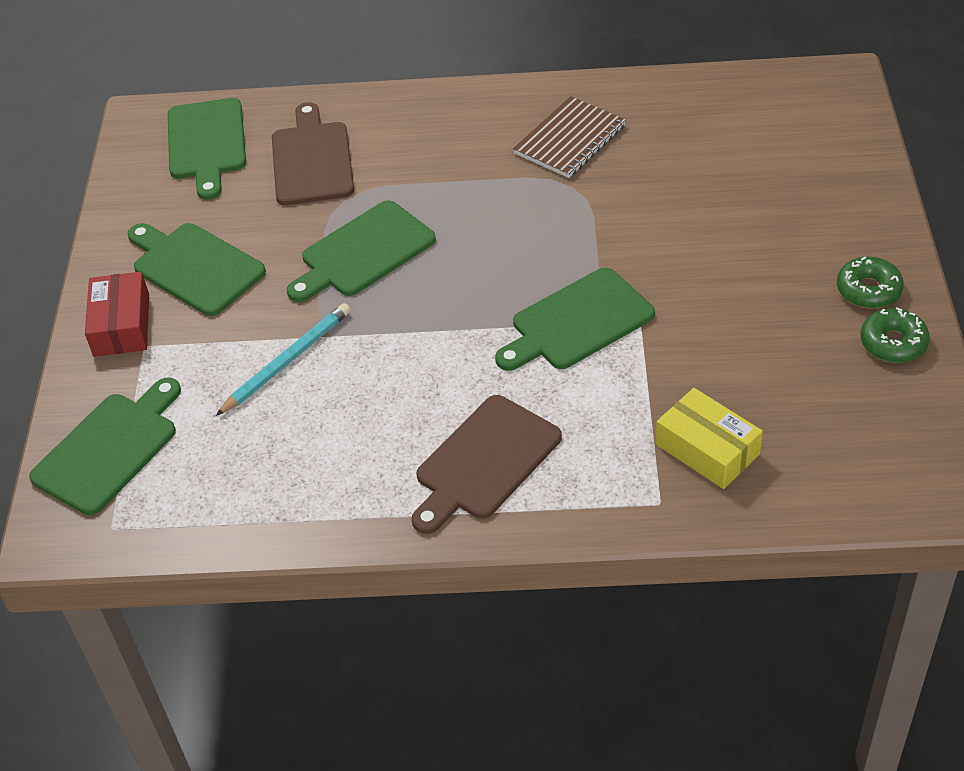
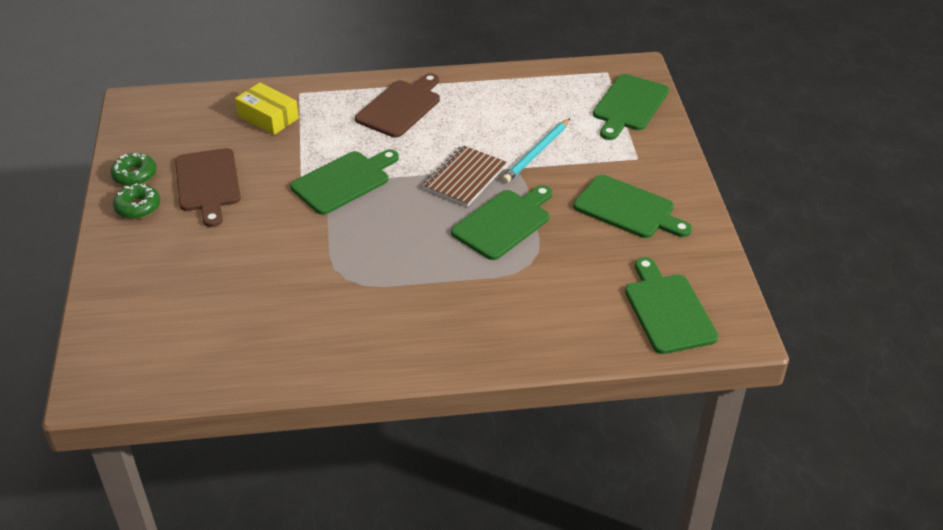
camera: 170 degrees right, 5 degrees down
red box [85,272,149,357] -> none
brown cutting board [272,102,354,205] -> brown cutting board moved to [175,148,241,227]
brown notebook [513,96,626,178] -> brown notebook moved to [423,145,507,207]

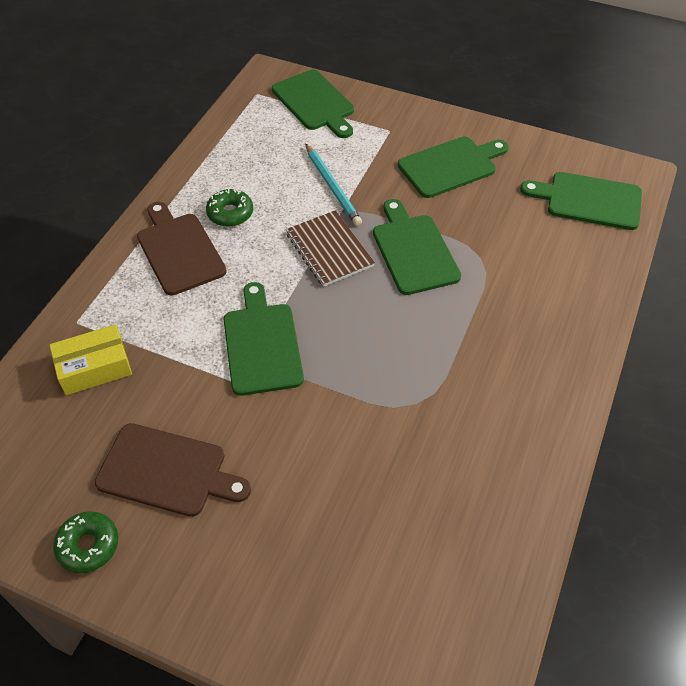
camera: 60 degrees left, 10 degrees up
green donut [113,183,160,219] -> green donut moved to [206,189,253,227]

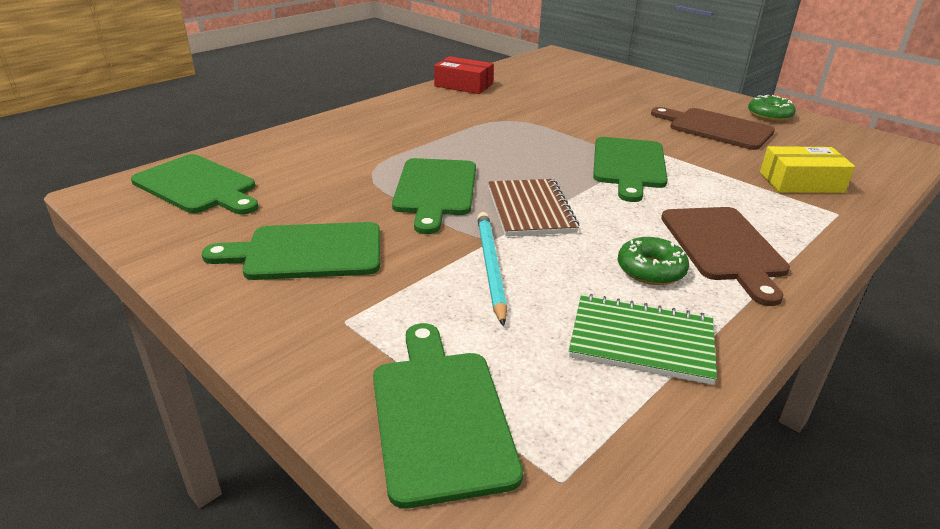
camera: 160 degrees left, 20 degrees down
none -> red box [434,56,494,94]
none -> green notebook [569,294,717,385]

